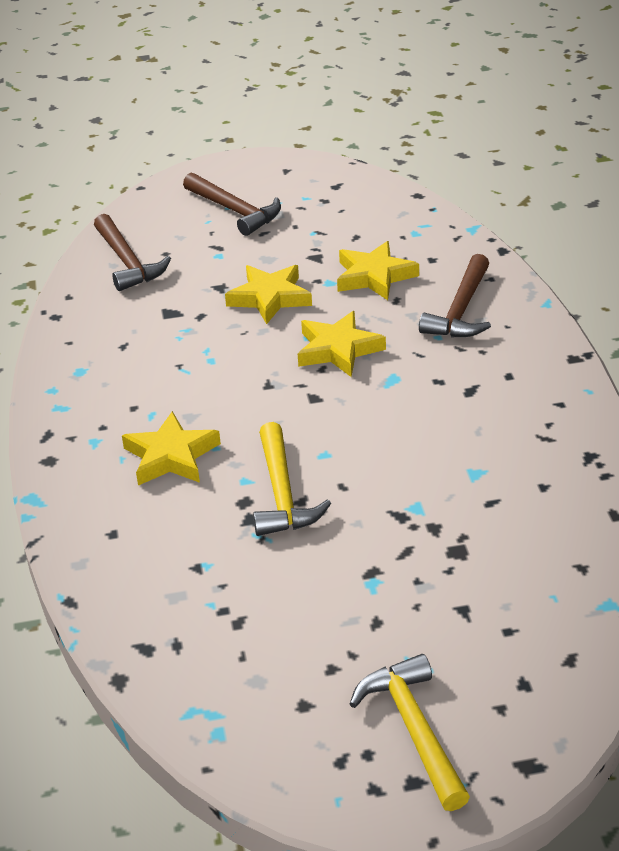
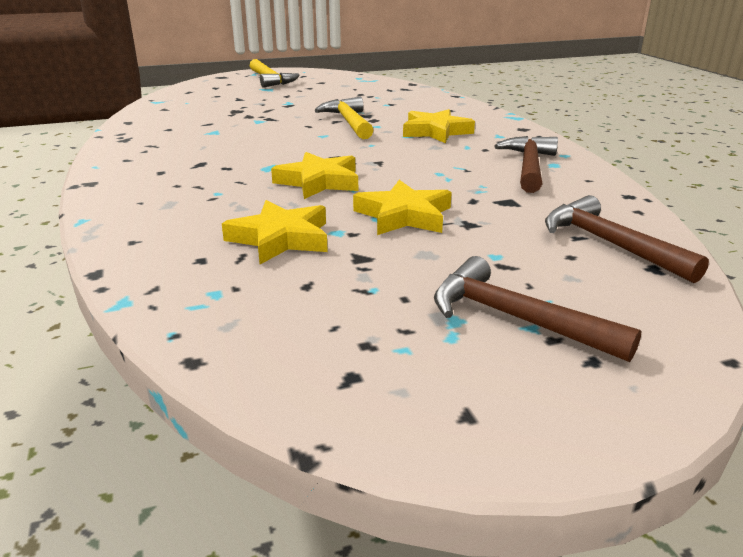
camera: 170 degrees right, 10 degrees down
brown hammer [419,254,491,337] -> brown hammer moved to [495,136,558,193]

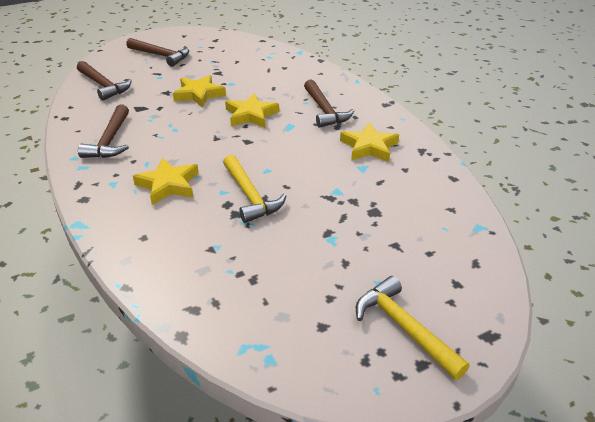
camera: 170 degrees right, 10 degrees up
yellow star [222,200,328,264] -> yellow star moved to [340,122,399,162]
none -> brown hammer [304,79,354,128]

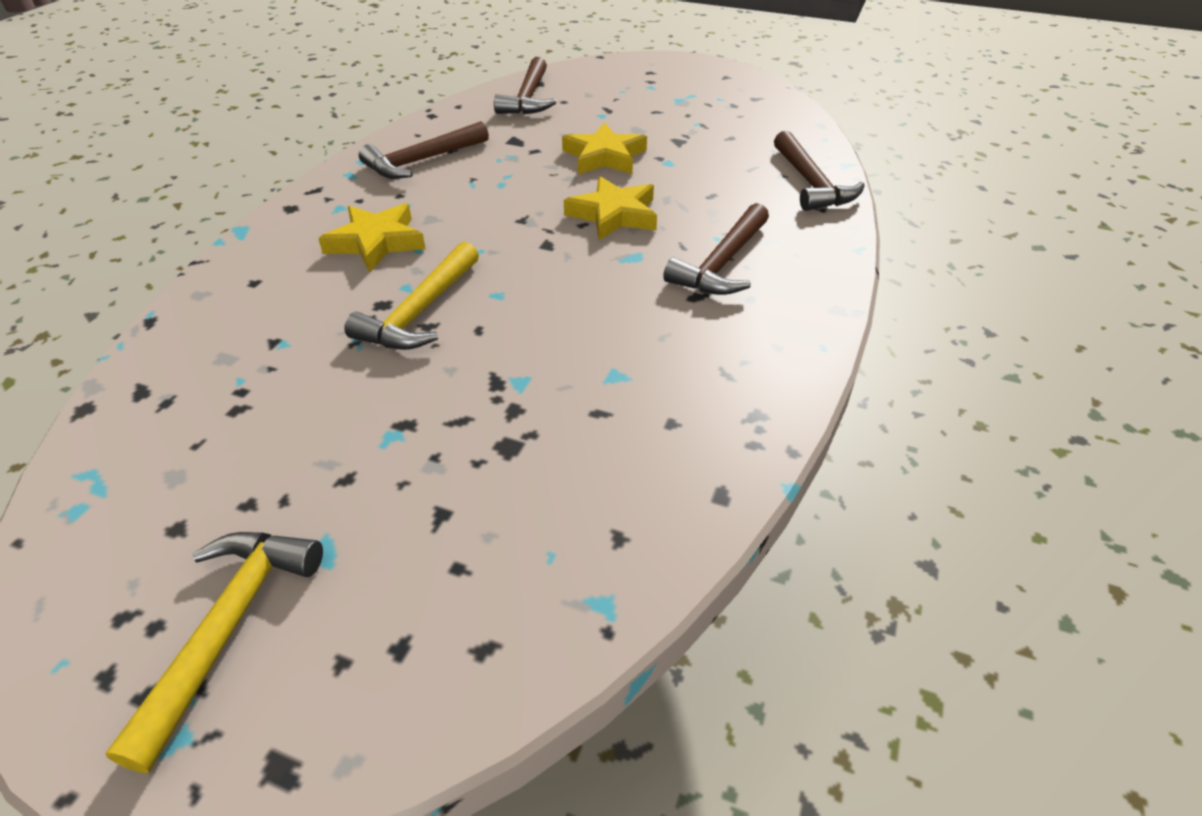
camera: 50 degrees right, 5 degrees up
brown hammer [126,38,189,67] -> brown hammer moved to [774,131,865,211]
yellow star [340,122,399,162] -> none

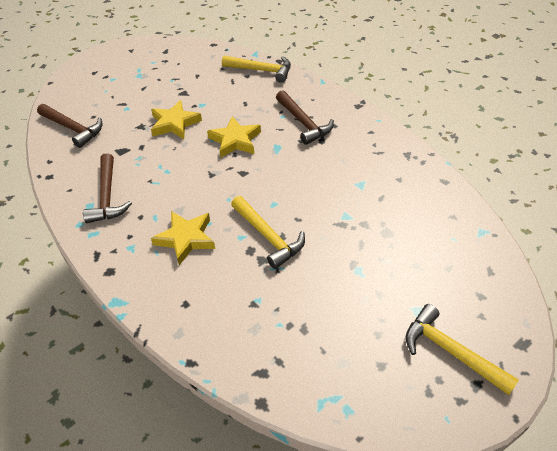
camera: 60 degrees left, 5 degrees up
brown hammer [774,131,865,211] -> yellow hammer [222,56,291,83]

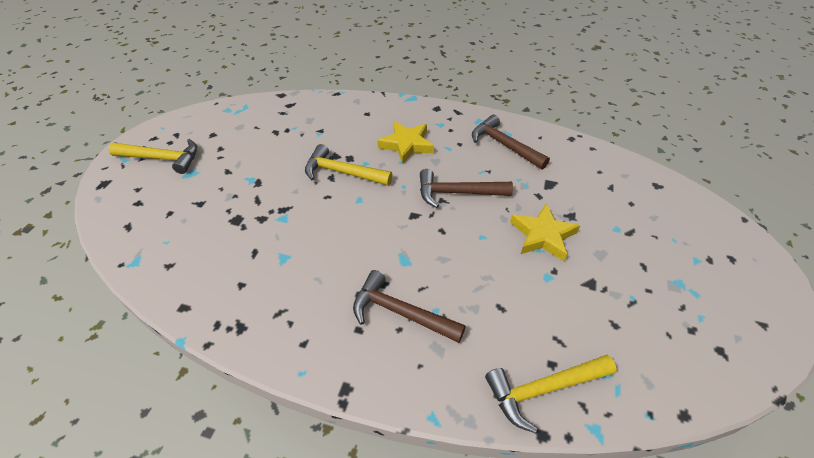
camera: 145 degrees right, 0 degrees up
brown hammer [37,104,103,148] -> brown hammer moved to [420,169,513,208]
yellow star [207,116,261,158] -> none

